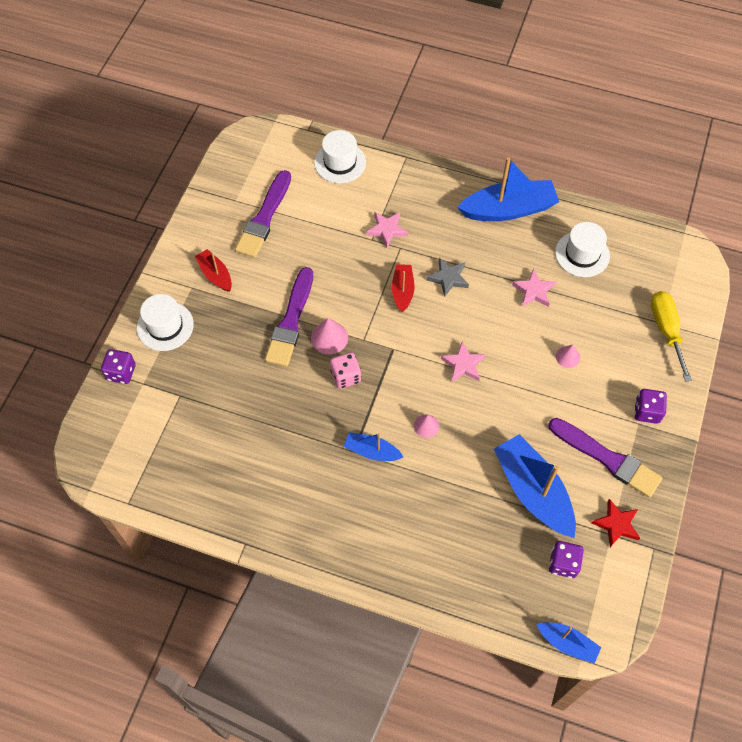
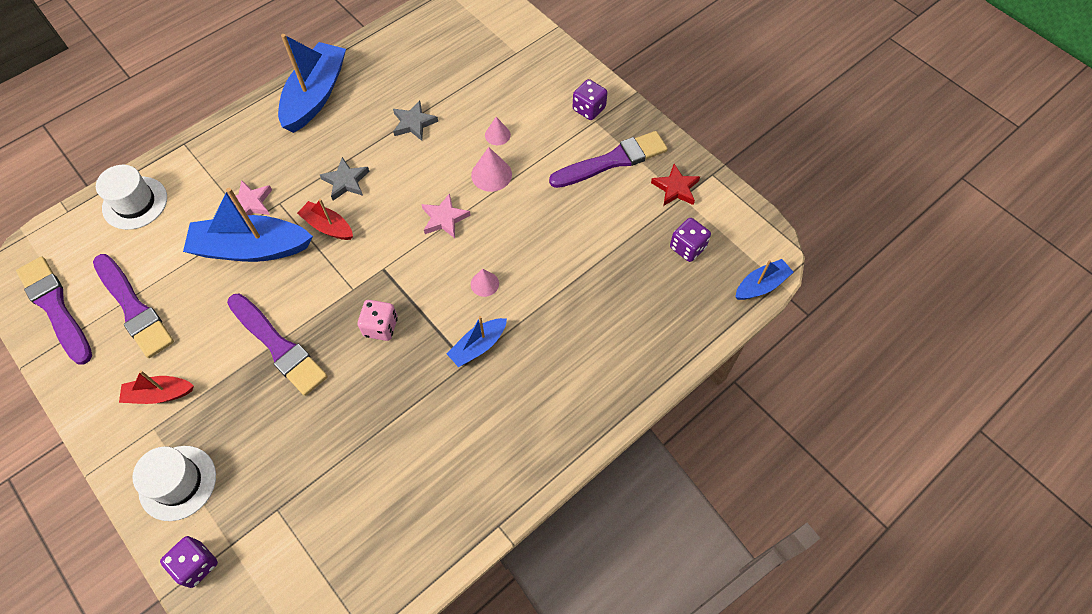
camera: 60 degrees left, 0 degrees up
pink cone [311,318,348,354] -> pink cone moved to [471,147,512,192]
blue boat [494,434,576,538] -> blue boat moved to [183,188,313,262]
pink star [512,268,556,307] -> grey star [393,100,438,141]
white hat [555,222,610,277] -> none
yellow screwdriver [651,291,692,382] -> none
none -> purple brush [16,256,92,365]

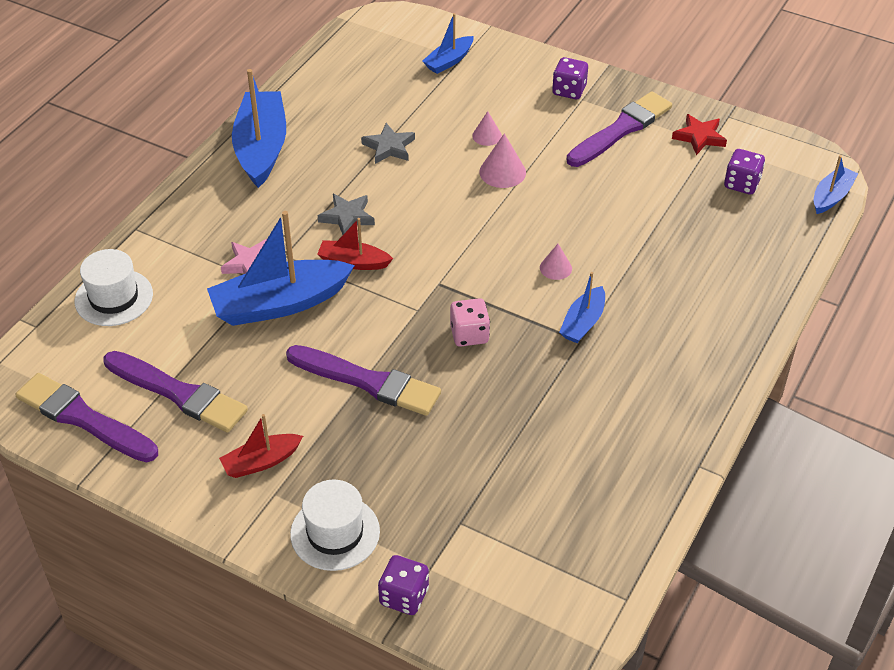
camera: 20 degrees left, 15 degrees down
pink star [421,193,471,238] -> none
none -> blue boat [422,13,474,74]

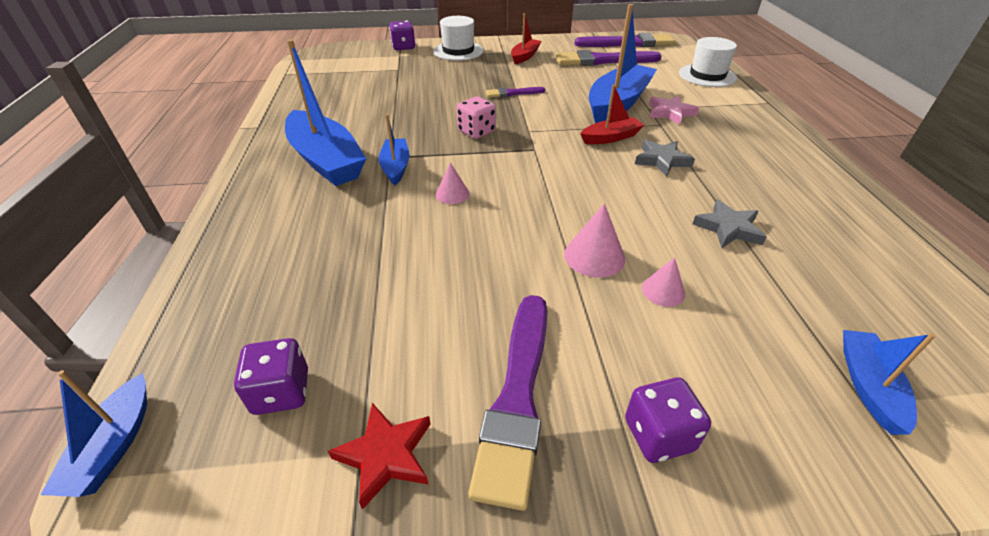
camera: 145 degrees right, 5 degrees down
blue boat [232,69,286,188] -> blue boat moved to [285,39,367,186]
purple brush [286,345,441,416] -> purple brush [486,87,545,97], size x0.50

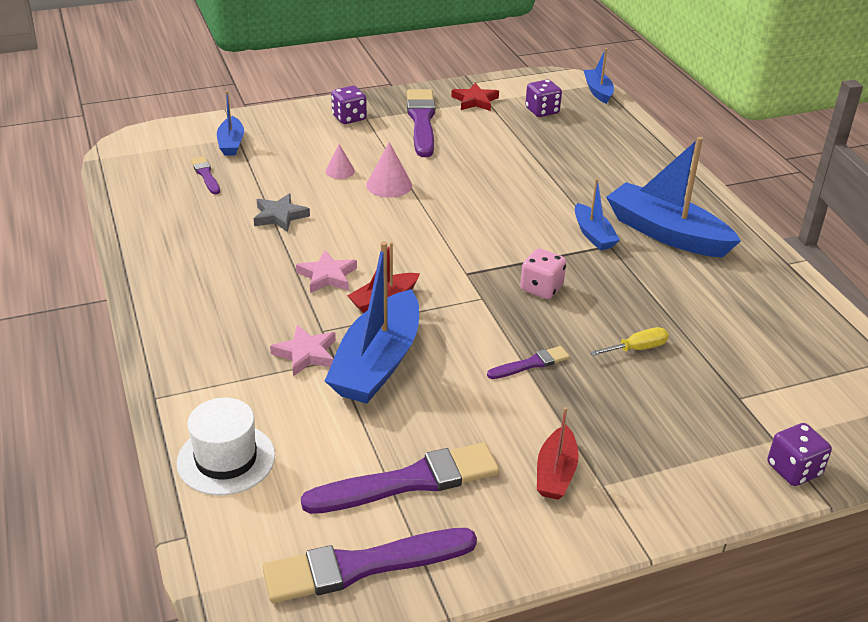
camera: 165 degrees right, 5 degrees down
white hat [433,16,484,61] -> none
pink cone [436,162,469,204] -> none
grey star [635,140,695,177] -> pink star [296,250,357,293]
none -> purple brush [190,156,220,194]
none -> yellow screwdriver [590,327,669,356]

